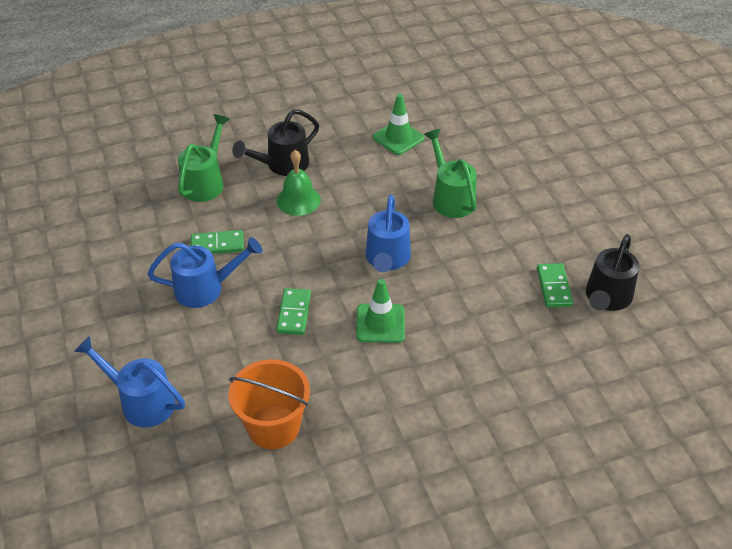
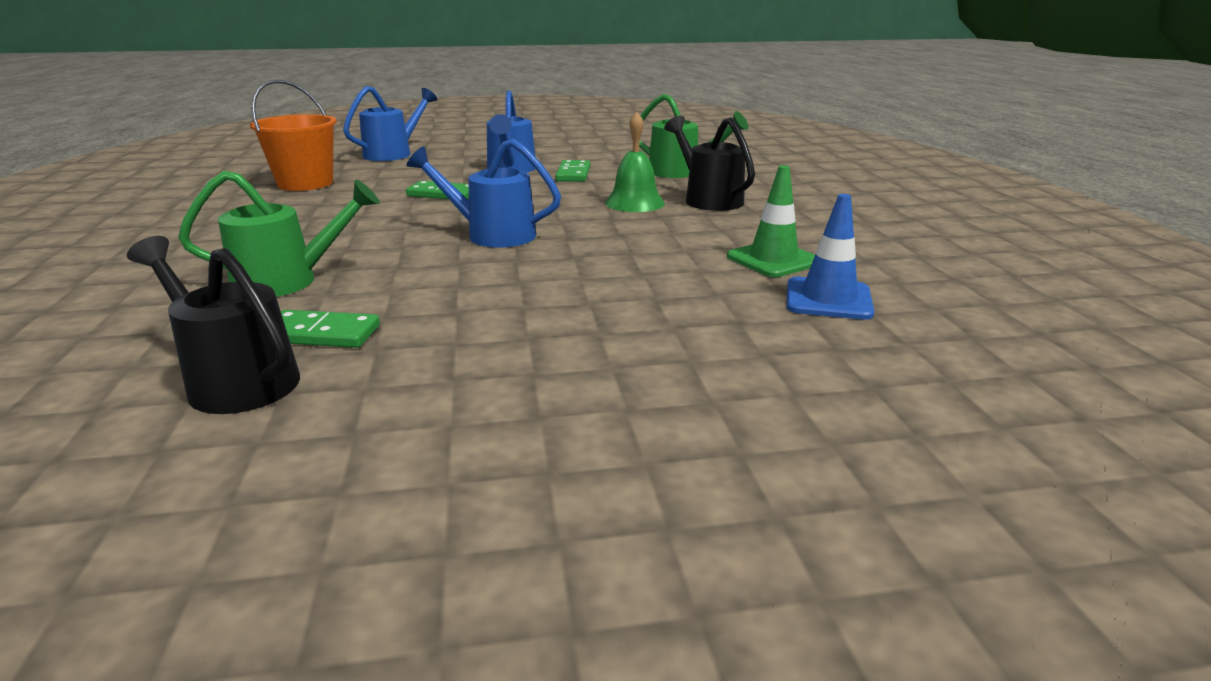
camera: 100 degrees right, 20 degrees down
green traffic cone [356,279,405,343] -> none
green watering can [424,129,477,218] -> green watering can moved to [178,171,380,297]
none -> blue traffic cone [787,194,874,320]

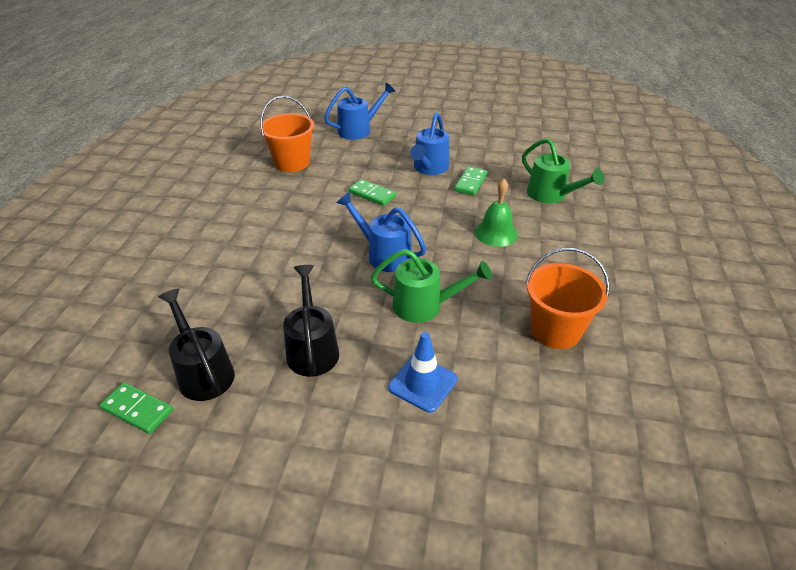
camera: 20 degrees right, 15 degrees up
green watering can [178,171,380,297] -> green watering can moved to [371,249,492,323]
green domino [281,310,380,348] -> green domino moved to [100,383,173,434]
black watering can [664,116,755,211] -> black watering can moved to [283,265,339,377]
green traffic cone [727,165,815,277] -> orange bucket [525,248,610,349]
blue traffic cone [787,194,874,320] -> blue traffic cone moved to [388,332,458,413]

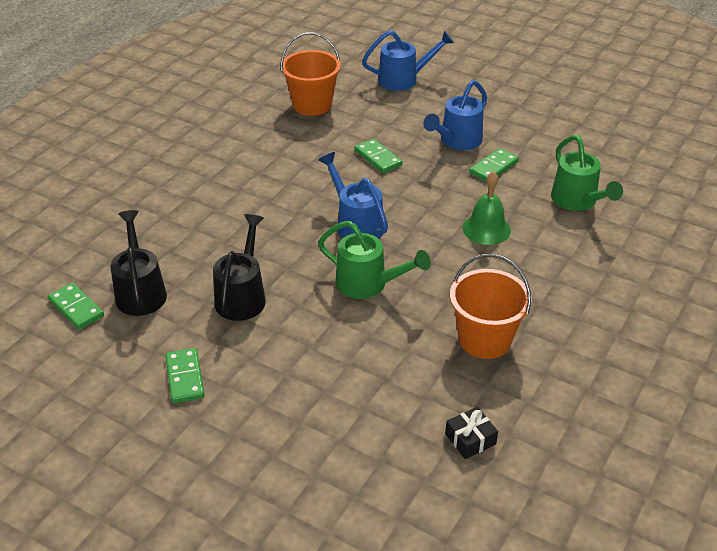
camera: 20 degrees right, 0 degrees up
blue traffic cone [388,332,458,413] -> none
none -> green domino [165,348,205,403]
none -> black gift [445,407,498,459]

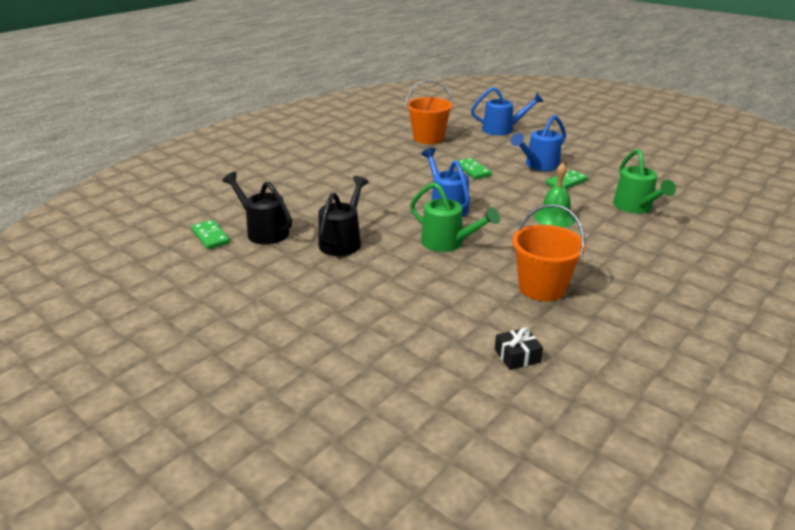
camera: 10 degrees right, 10 degrees down
black watering can [110,210,167,316] -> black watering can turned 45 degrees counterclockwise [222,172,292,244]
green domino [165,348,205,403] -> none

